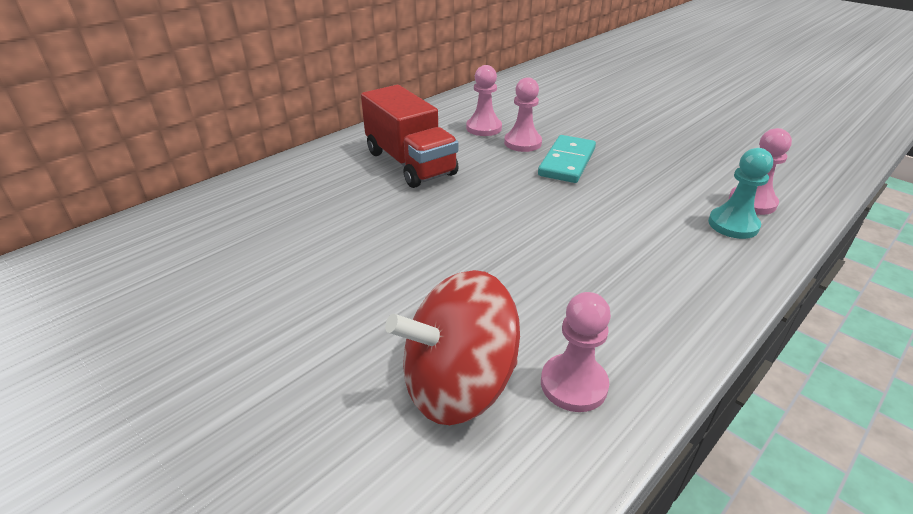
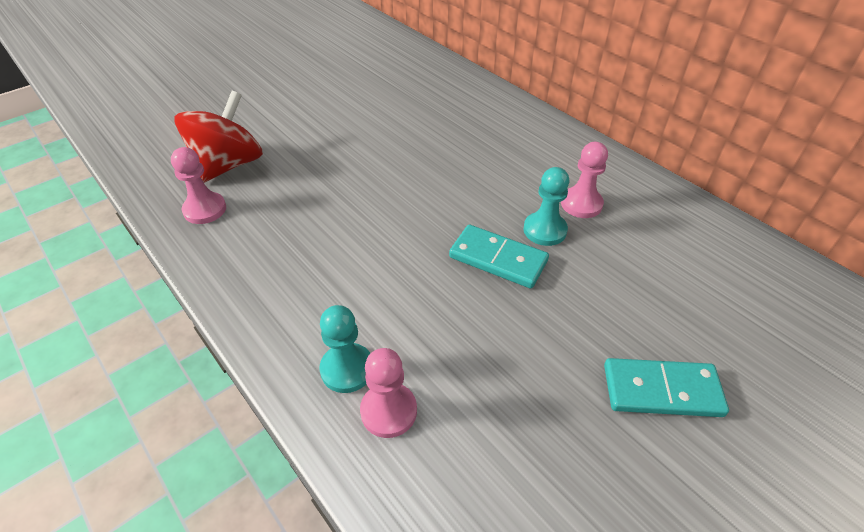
camera: 95 degrees right, 10 degrees up
red truck [361,85,459,188] -> none
red spinning top [385,270,520,425] -> red spinning top turned 45 degrees clockwise [174,91,263,183]
pink pawn [504,77,542,152] -> turquoise pawn [523,167,569,246]
none -> turquoise domino [604,358,729,417]

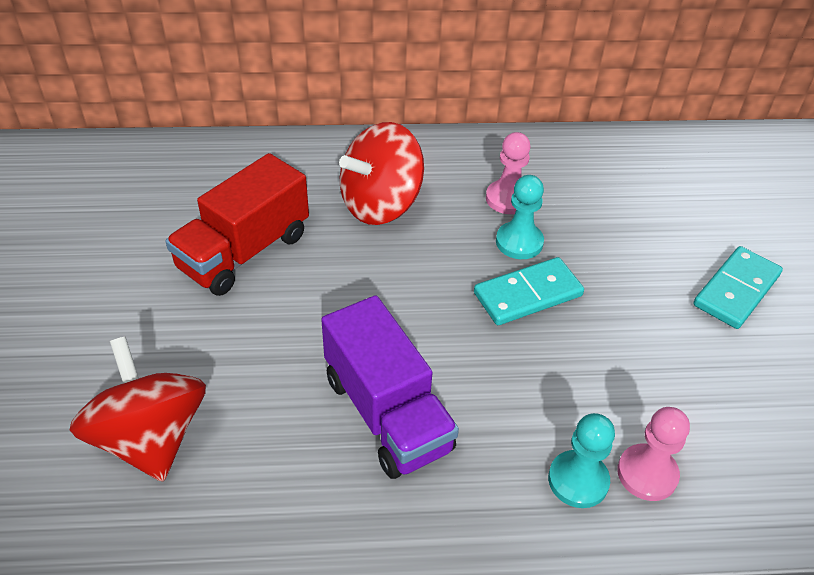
camera: 55 degrees left, 0 degrees up
pink pawn [171,147,226,224] -> none
none -> red truck [165,153,309,296]
none -> purple truck [321,295,459,479]
none -> red spinning top [339,122,424,225]

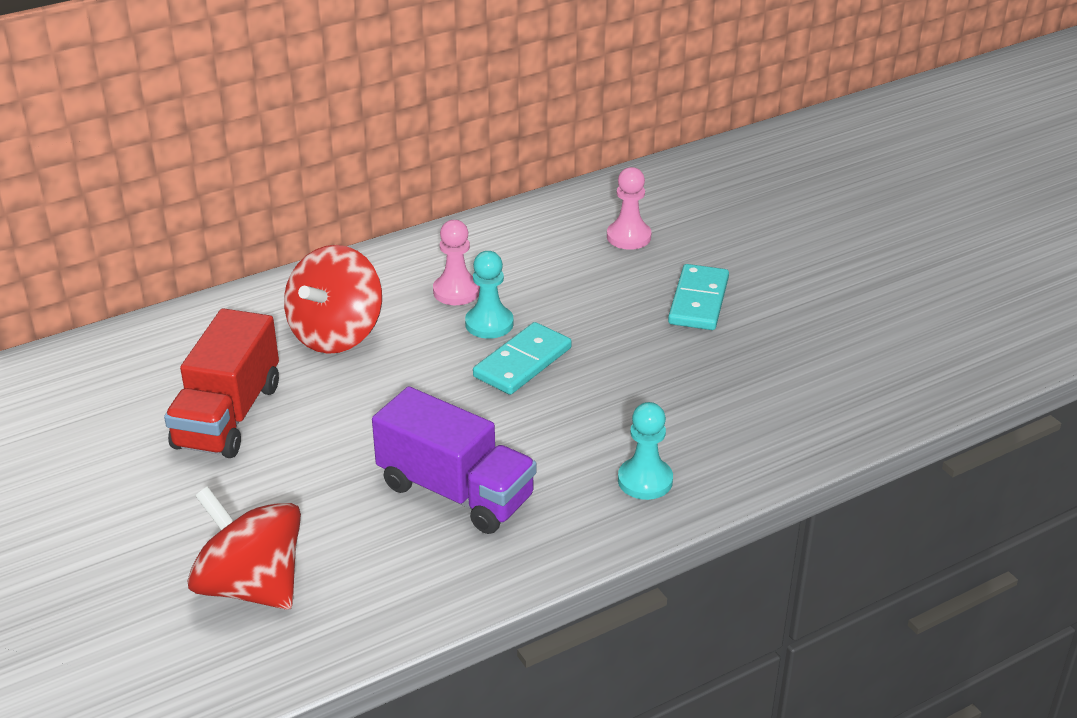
camera: 25 degrees left, 10 degrees down
pink pawn [617,407,690,501] -> pink pawn moved to [607,167,652,250]

